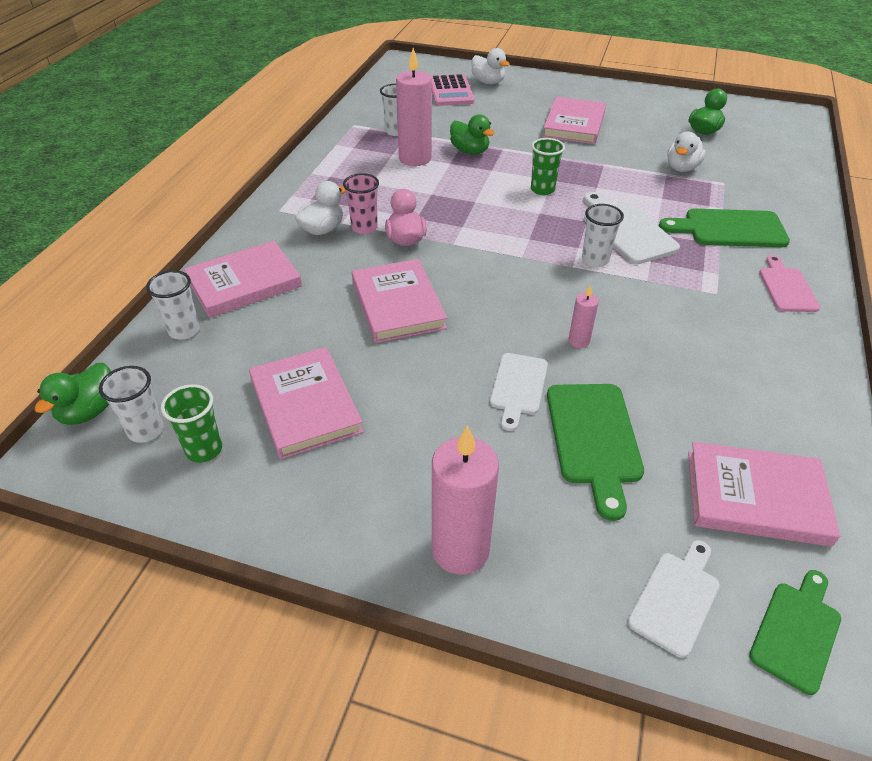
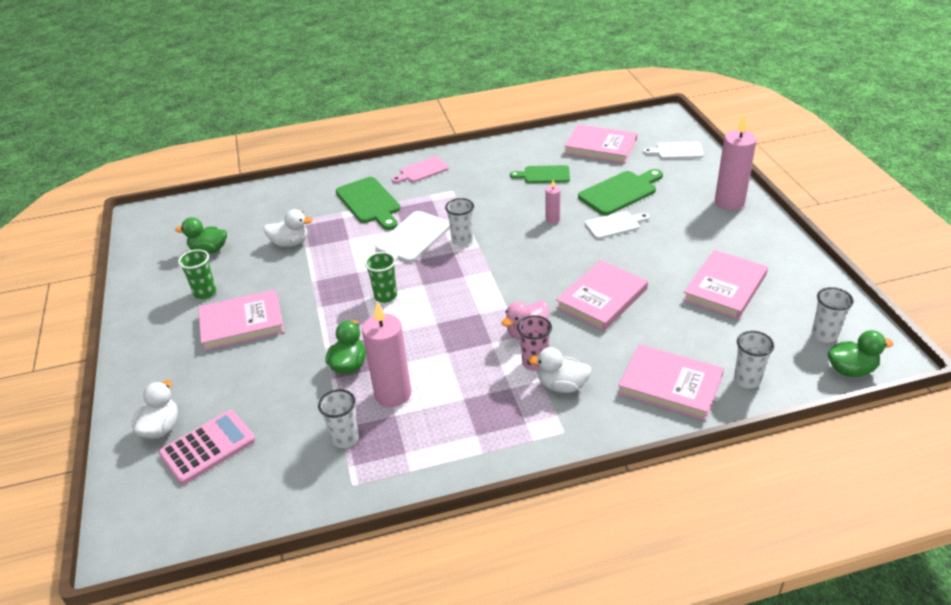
camera: 120 degrees left, 5 degrees down
green cup [161,384,222,463] -> green cup moved to [178,249,216,299]
pink book [688,442,840,547] -> pink book turned 45 degrees counterclockwise [564,124,638,163]
green cutting board [749,570,841,695] -> green cutting board moved to [510,165,570,183]

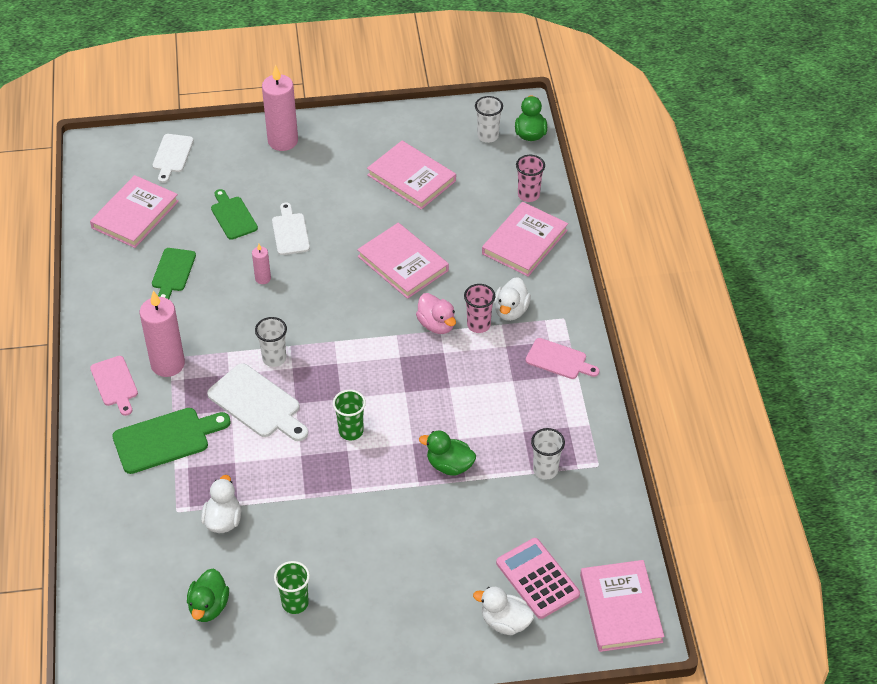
camera: 85 degrees left, 10 degrees up
pink book [198,289,284,351] -> pink book moved to [580,560,664,652]
pink candle [362,302,411,407] -> pink candle moved to [140,291,185,377]
green cutting board [578,169,663,215] -> green cutting board [211,189,258,240], size x0.66
white cup [734,331,774,388] -> pink cup [516,155,545,202]
none -> pink cutting board [526,338,599,379]

